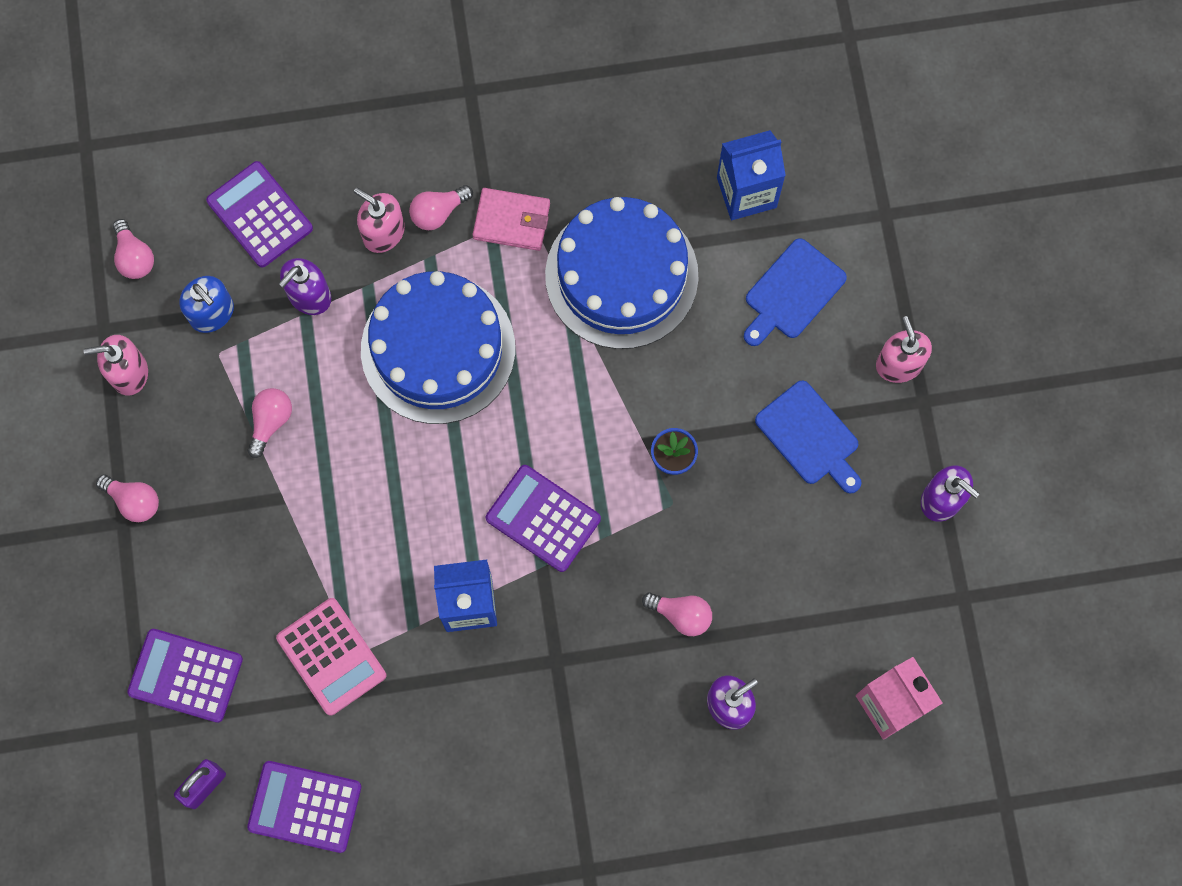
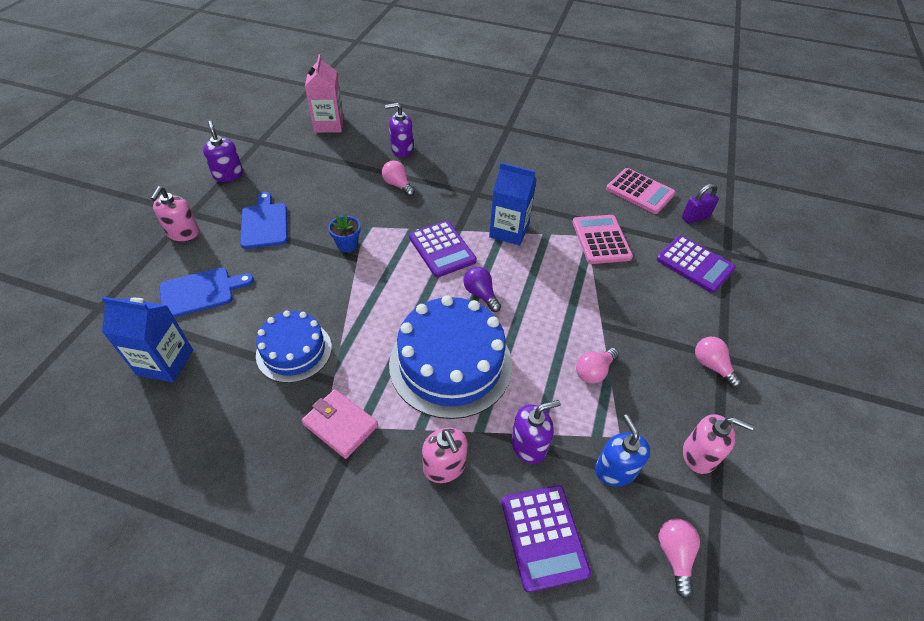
camera: 155 degrees left, 25 degrees down
purple calculator [247,761,361,853] -> pink calculator [606,168,676,214]
pink light bulb [409,185,473,230] -> none
blue cake [545,197,698,349] -> blue cake [256,311,332,383], size x0.61
none -> purple light bulb [463,267,501,312]

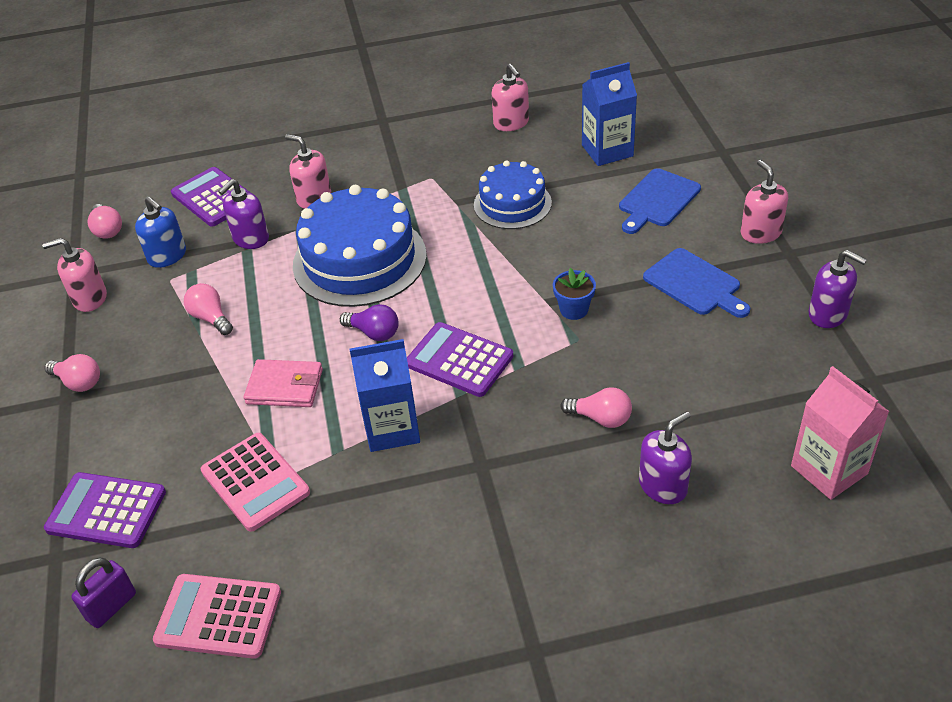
camera: 155 degrees right, 5 degrees down
pink wallet [302,389,378,459] -> pink wallet moved to [244,359,323,407]
pink light bulb [576,348,619,384] -> pink light bulb turned 60 degrees counterclockwise [184,283,233,335]
none -> pink soap dispenser [492,64,529,131]

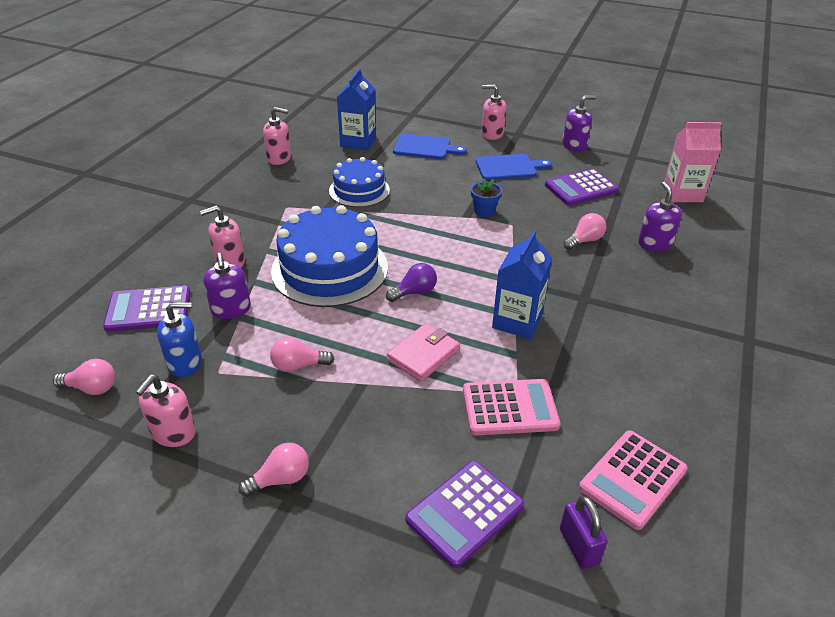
camera: 60 degrees left, 5 degrees down
purple calculator [407,322,513,397] -> purple calculator moved to [545,169,618,206]
blue cutting board [619,168,701,234] -> blue cutting board turned 60 degrees counterclockwise [393,134,467,159]

